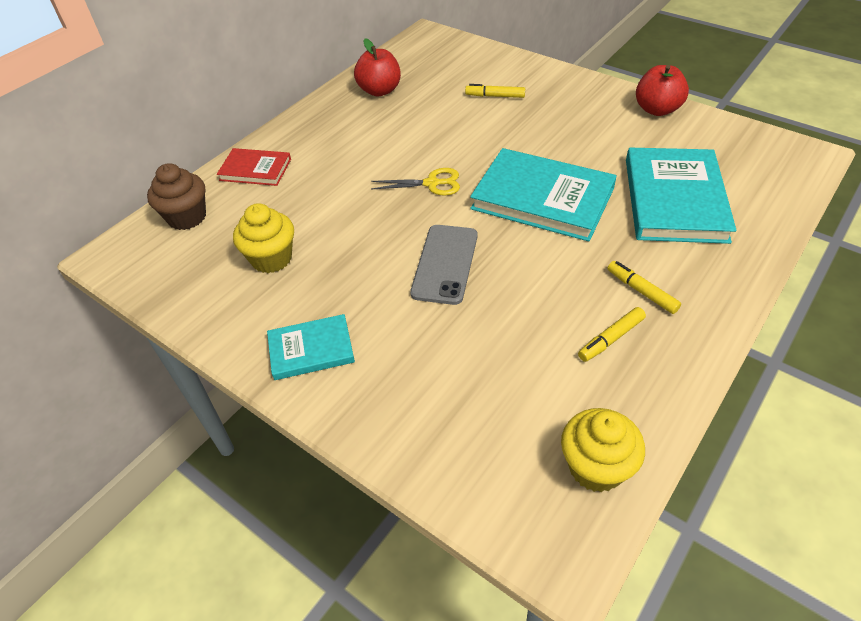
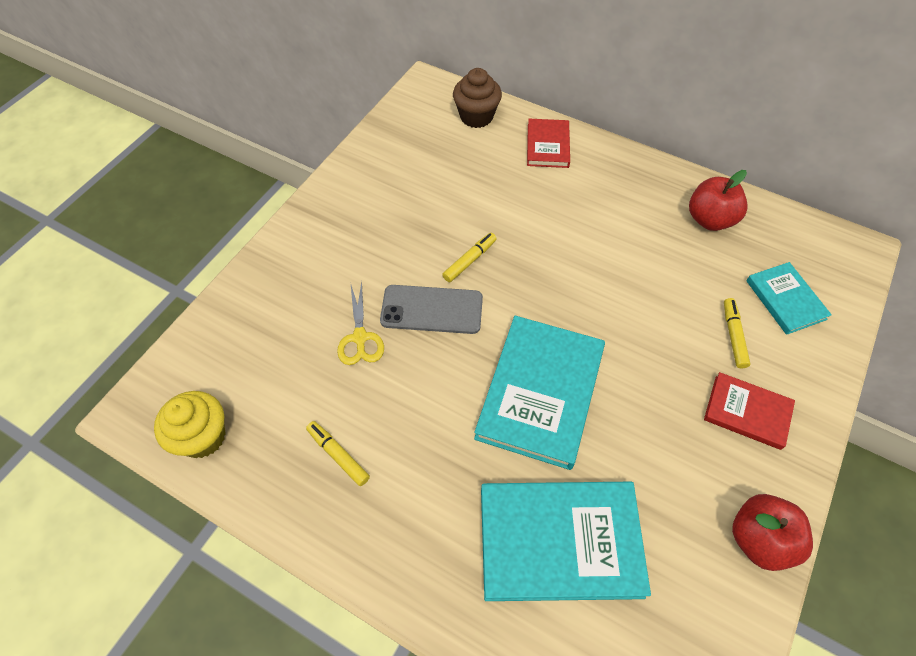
camera: 80 degrees right, 10 degrees up
yellow cupcake [233,203,294,273] -> none
turquoise book [267,314,355,380] -> turquoise book moved to [746,262,832,335]
yellow scissors [371,168,460,196] -> yellow scissors moved to [337,281,384,365]
yellow marker [608,261,681,314] -> yellow marker moved to [442,233,497,282]
none -> red book [704,372,795,450]

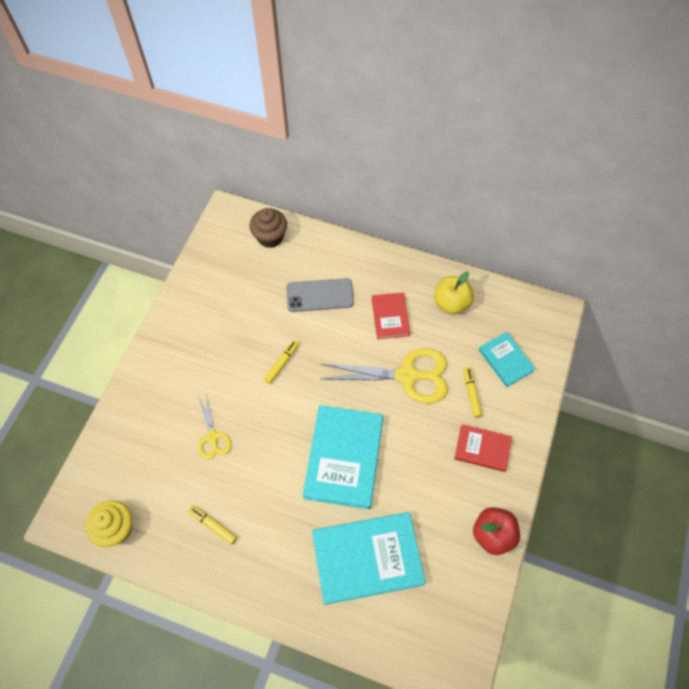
camera: 10 degrees left, 5 degrees up
grey phone [380,285,483,334] -> grey phone moved to [286,278,354,312]
red book [527,119,570,168] -> red book moved to [372,293,410,339]
red apple [689,170,748,231] -> yellow apple [434,272,474,314]
none -> yellow scissors [321,348,448,404]

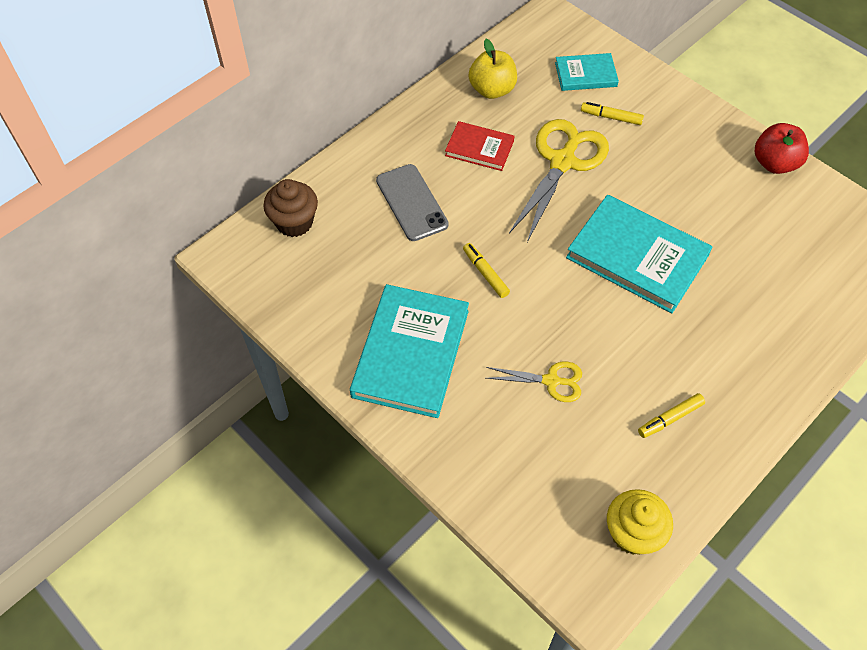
camera: 65 degrees left, 5 degrees down
grey phone [286,278,354,312] -> grey phone turned 45 degrees counterclockwise [376,164,449,241]
turquoise book [312,512,426,605] -> turquoise book moved to [350,284,469,418]
red book [454,424,512,472] -> none

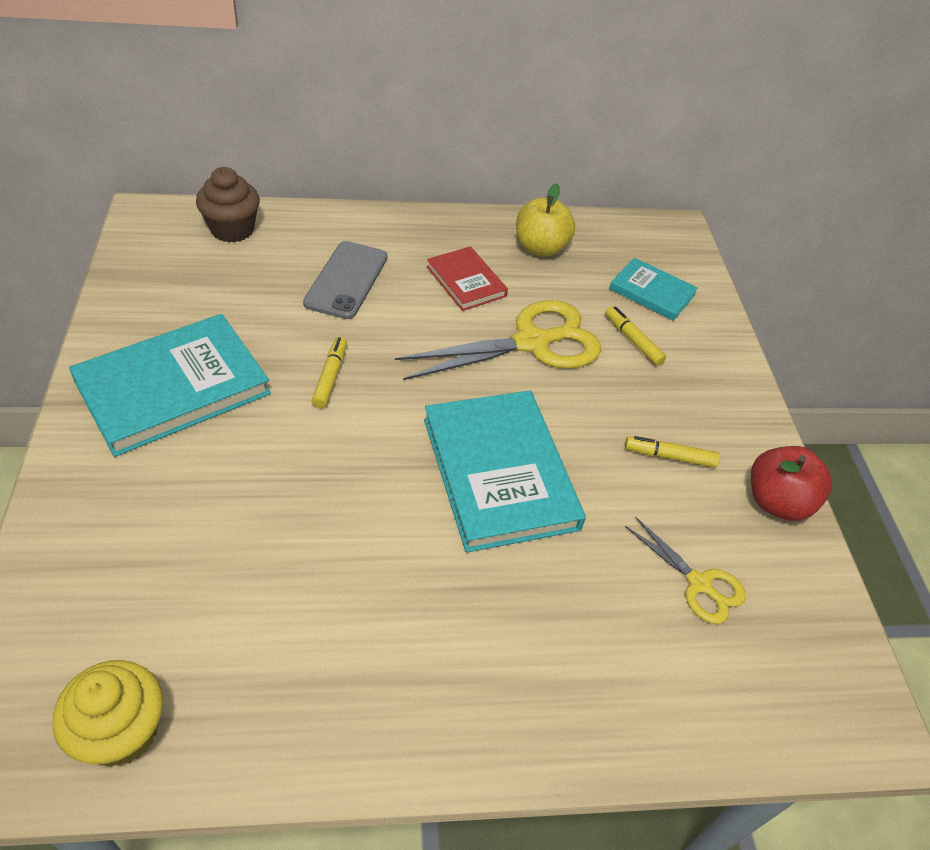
camera: 35 degrees right, 10 degrees down
yellow scissors [486,362,582,402] -> yellow scissors moved to [625,517,746,624]
yellow marker [638,393,705,438] -> yellow marker moved to [625,436,720,468]

